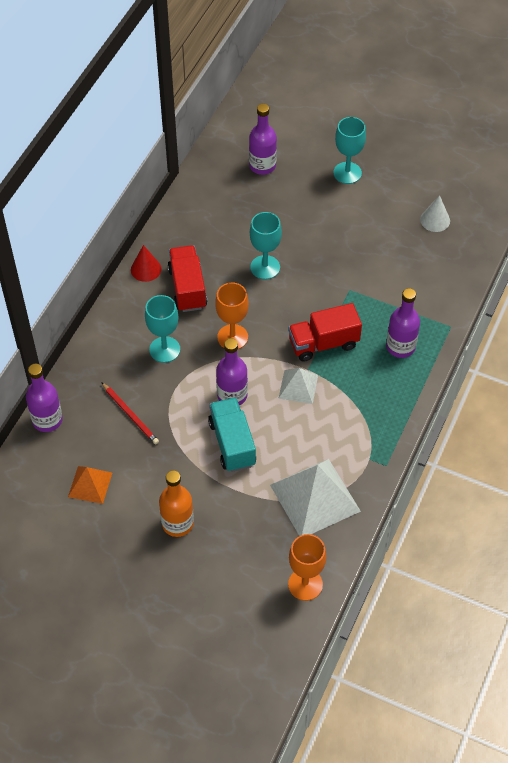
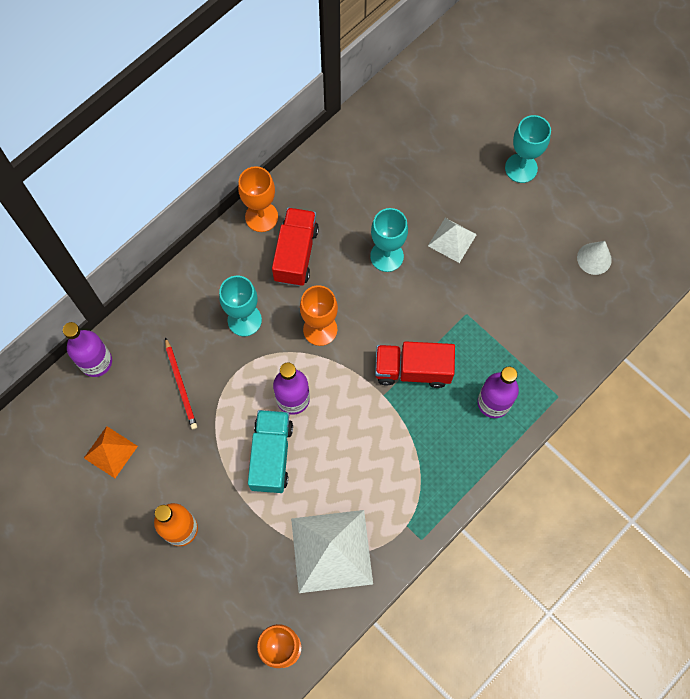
camera: 20 degrees right, 15 degrees up
red cone [131,245,161,282] -> orange goblet [238,166,278,232]
purple bottle [249,104,277,175] -> none
white pyramid [278,368,318,404] -> white pyramid moved to [428,218,477,263]

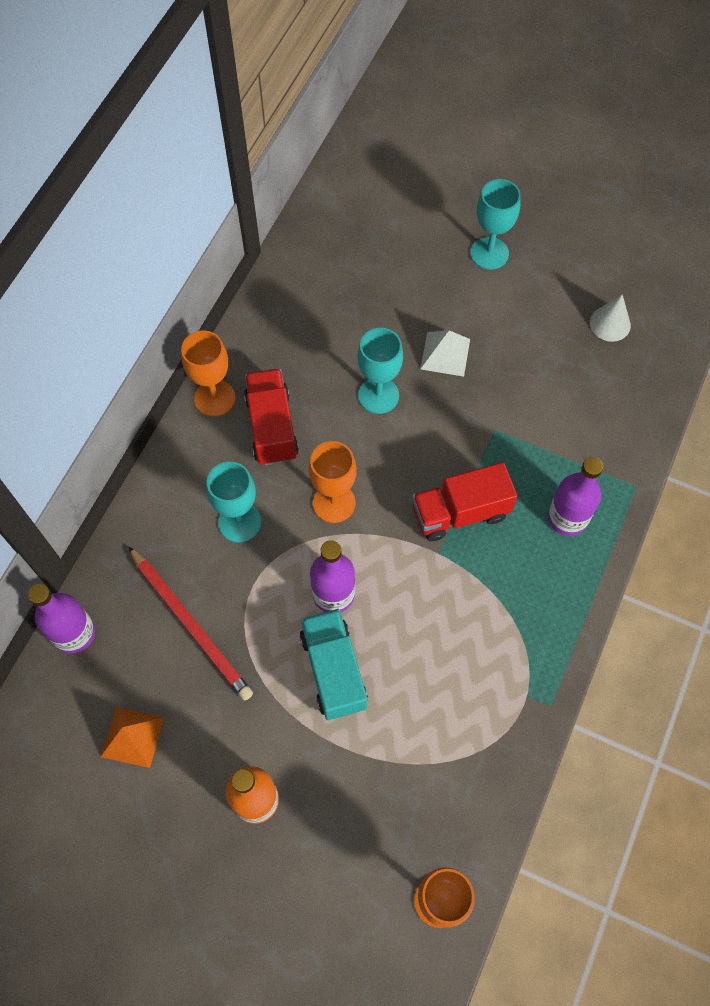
camera: 20 degrees left, 5 degrees down
red pencil [165,337,197,429] -> red pencil [128,546,253,701], size x1.56
white pyramid [291,510,373,593] -> none

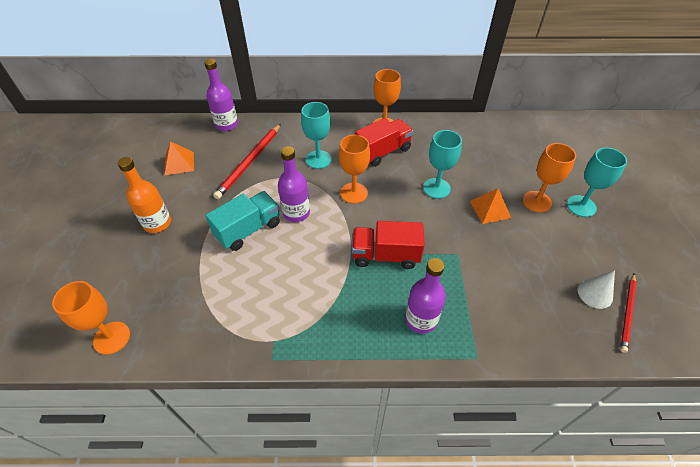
camera: 65 degrees right, 15 degrees down
red truck [412,462,517,541] -> red truck turned 45 degrees counterclockwise [352,221,425,269]
white pyramid [420,330,470,377] -> orange pyramid [470,188,511,224]
none -> orange goblet [523,143,576,213]
none -> red pencil [620,274,637,353]

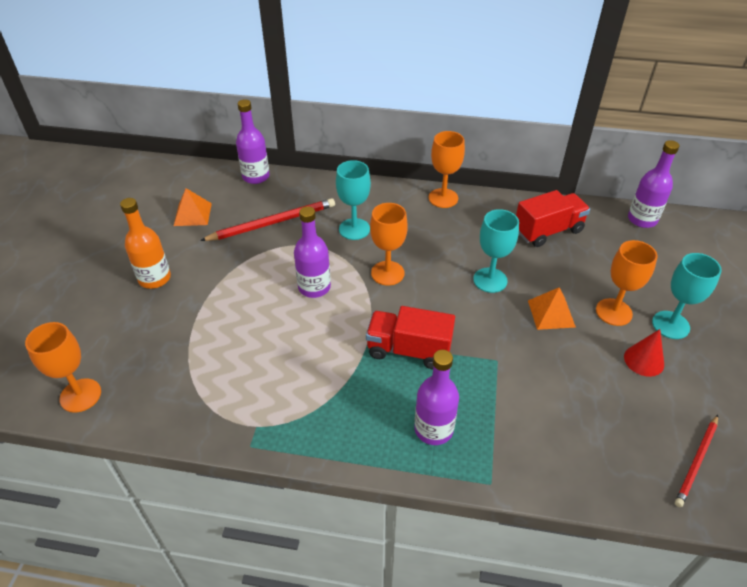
camera: 10 degrees right, 5 degrees down
turquoise truck [205,191,280,251] -> none
red pencil [213,124,281,199] -> red pencil turned 150 degrees counterclockwise [200,198,335,241]
red truck [355,118,413,167] -> red truck moved to [516,190,590,247]
white cone [578,270,615,309] -> none
none -> red cone [624,329,664,377]
none -> purple bottle [628,140,680,228]

